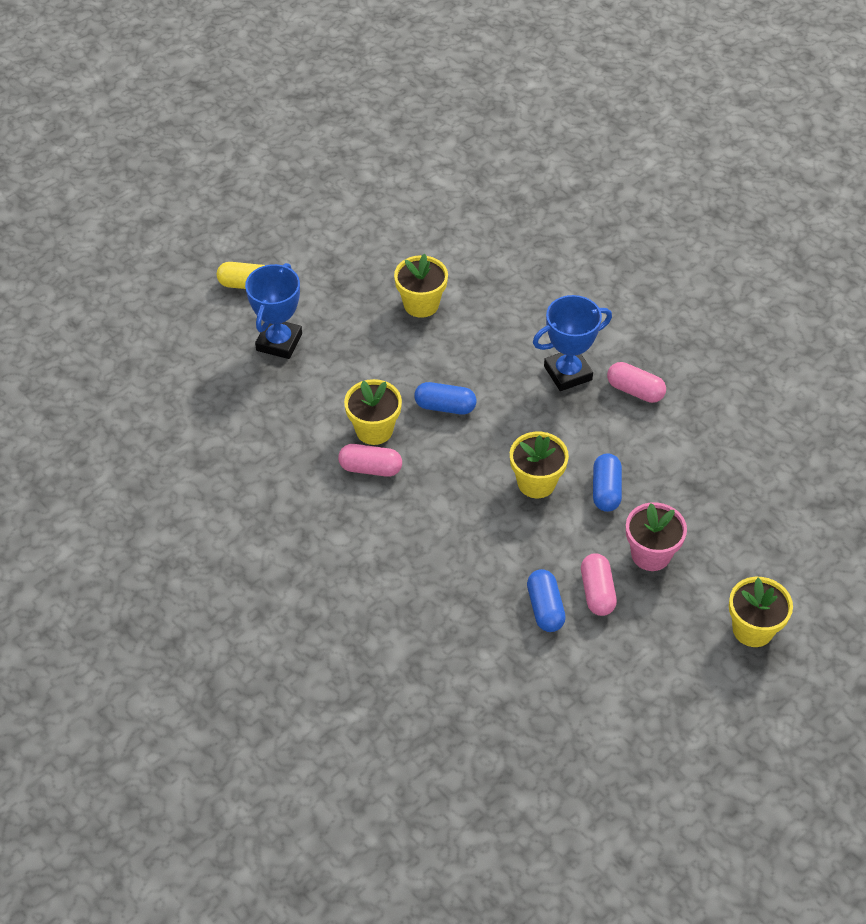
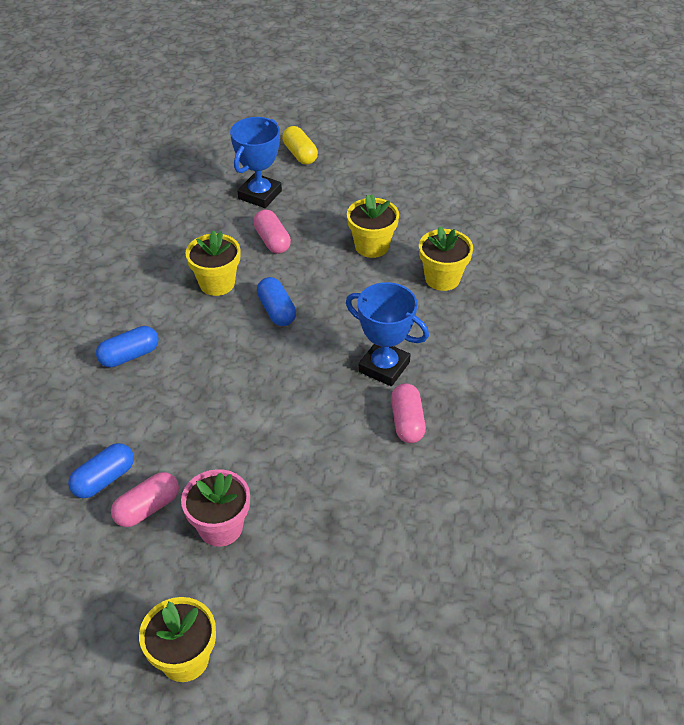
camera: 55 degrees right, 5 degrees down
blue trophy [245,263,302,359] -> blue trophy turned 45 degrees counterclockwise [230,117,282,208]
pink capsule [338,444,402,477] -> pink capsule moved to [253,209,291,254]
yellow flower pot [510,432,569,498] -> yellow flower pot moved to [419,226,473,291]
blue capsule [593,453,622,512] -> blue capsule moved to [96,326,158,367]

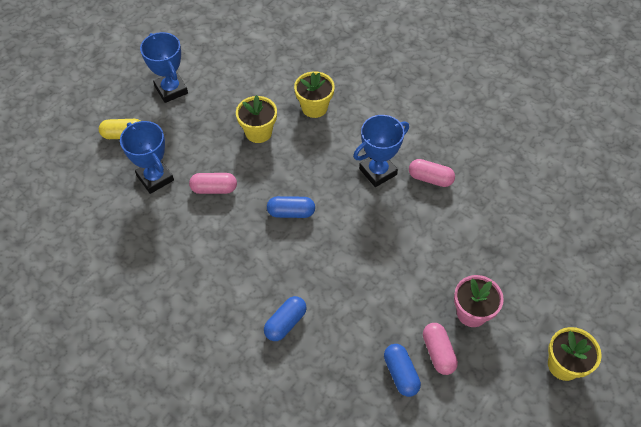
camera: 65 degrees left, 10 degrees up
blue capsule [96,326,158,367] -> blue capsule turned 45 degrees clockwise [264,296,307,341]
yellow flower pot [185,230,240,296] -> none
none -> blue trophy [140,32,188,103]

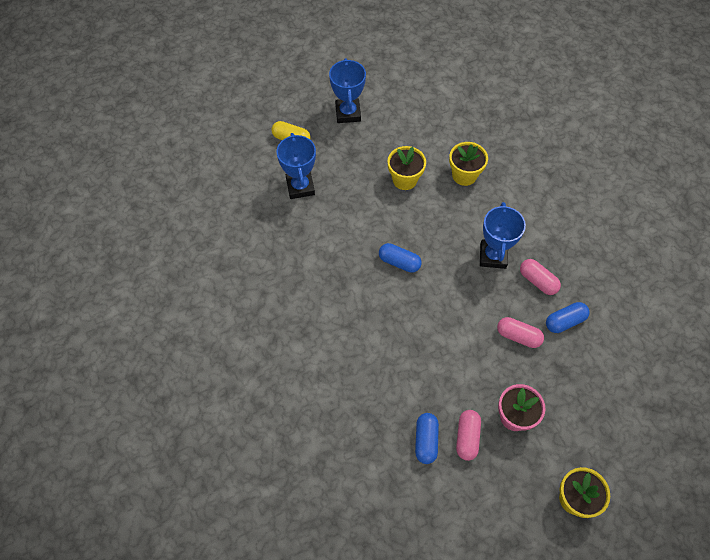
camera: 25 degrees right, 5 degrees up
pink capsule [189,173,237,194] -> pink capsule moved to [497,317,544,348]
blue capsule [264,296,307,341] -> blue capsule moved to [546,302,590,333]
blue trophy [353,115,409,187] -> blue trophy turned 75 degrees counterclockwise [480,202,526,269]

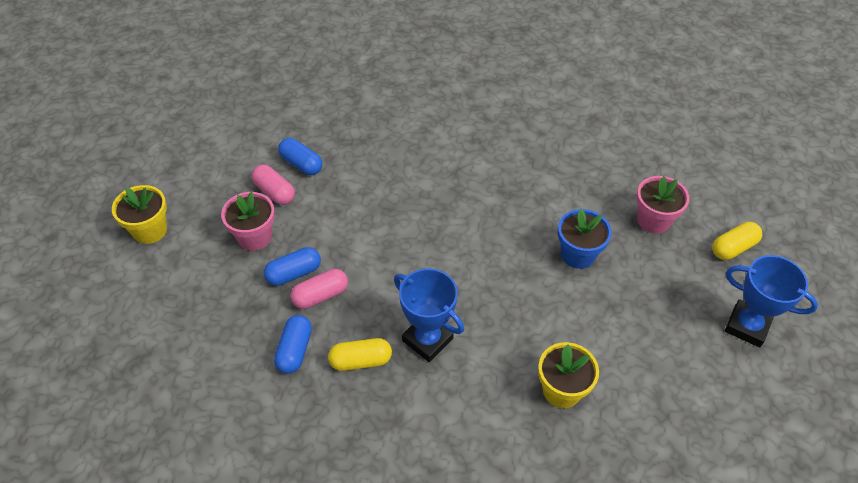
camera: 125 degrees right, 10 degrees down
blue trophy [277,133,316,199] -> pink flower pot [636,176,690,234]
blue capsule [379,243,422,273] -> blue capsule moved to [264,247,321,286]
yellow flower pot [387,146,426,190] -> none
pink capsule [520,259,561,295] -> yellow capsule [328,338,392,371]
none -> blue flower pot [558,209,612,269]

